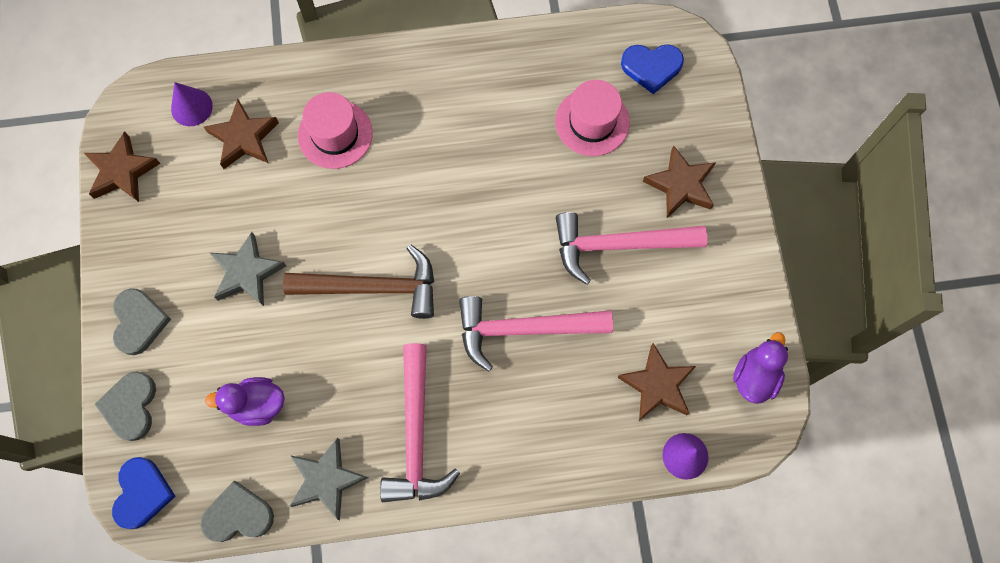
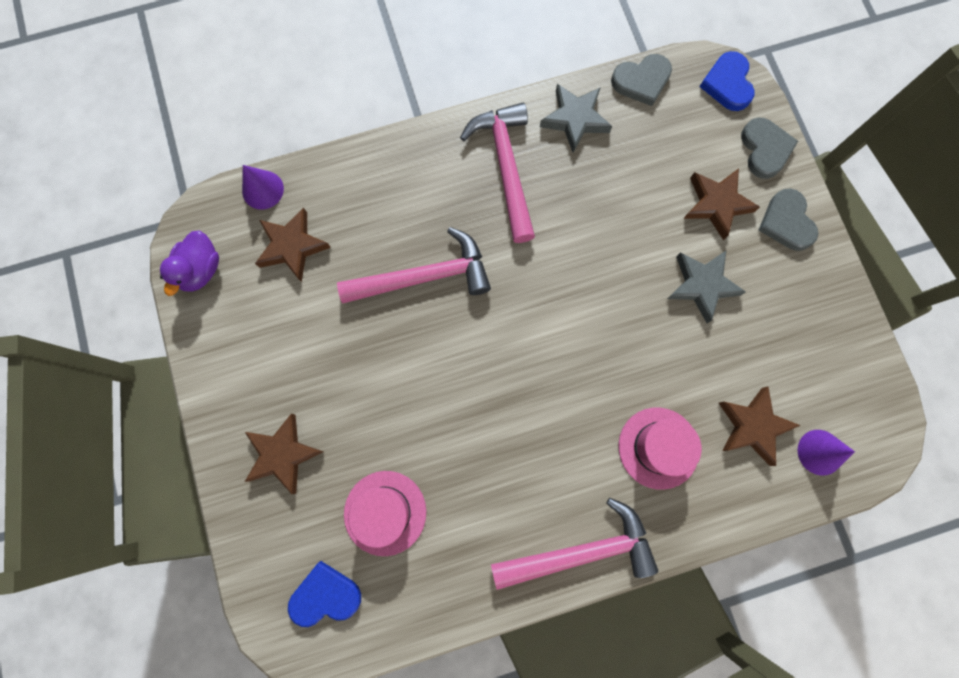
camera: 170 degrees right, 5 degrees up
brown star [84,131,161,202] -> brown star moved to [683,169,760,240]
purple duck [205,377,285,426] -> none
brown hammer [283,245,434,319] -> none
pink hammer [556,212,707,285] -> pink hammer moved to [491,498,658,590]

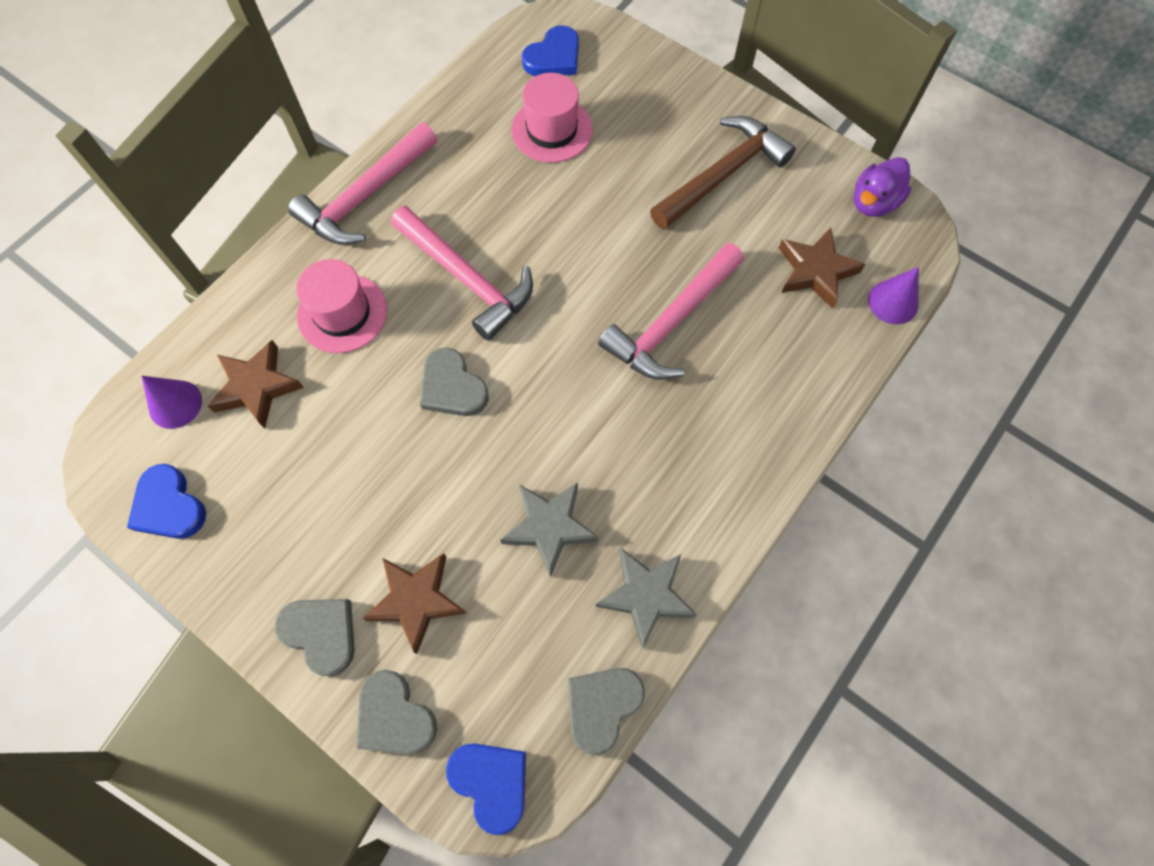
camera: 145 degrees right, 10 degrees down
purple duck [160,230,219,296] -> purple duck turned 120 degrees counterclockwise [854,157,912,217]
brown star [245,414,323,494] -> none
pink hammer [460,103,535,243] -> pink hammer moved to [391,206,533,341]
grey star [667,251,746,323] -> grey star moved to [500,483,599,577]
none -> blue heart [127,464,206,539]
none -> grey heart [420,348,489,416]
none -> brown hammer [650,116,796,229]

